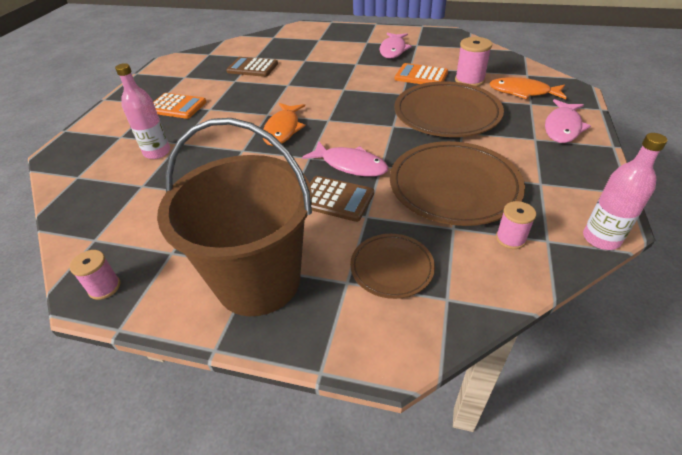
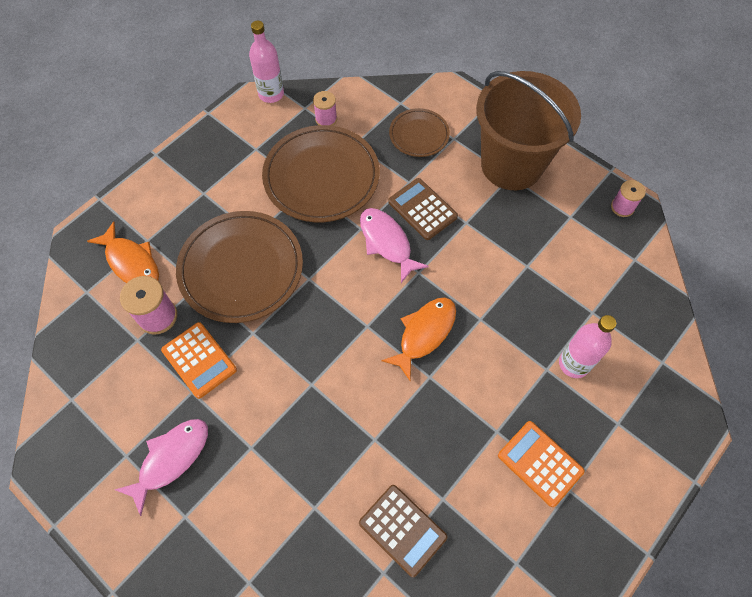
camera: 155 degrees left, 20 degrees up
pink fish [545,99,591,143] -> none

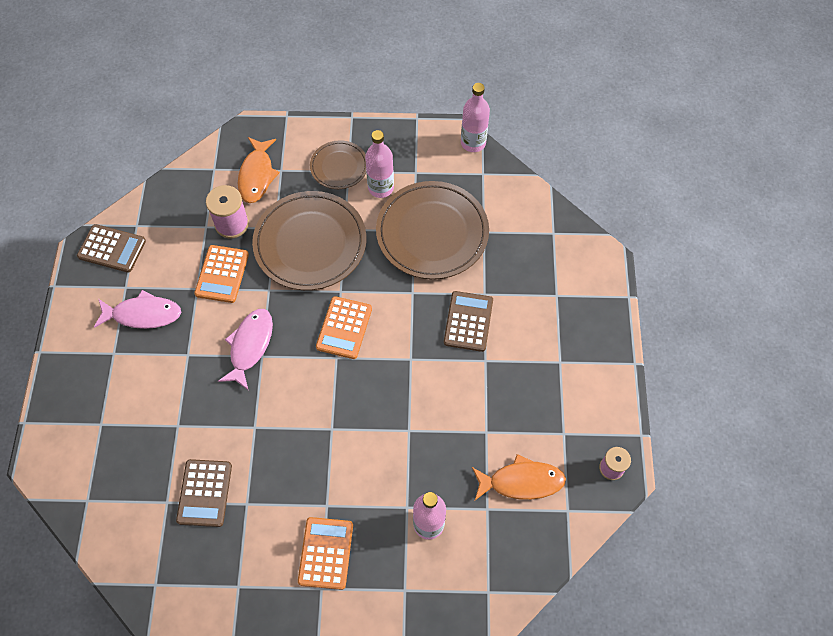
camera: 50 degrees right, 0 degrees up
pink spool [313,91,337,126] -> none
pink fish [360,208,429,283] -> pink fish moved to [218,309,273,391]
orange fish [381,297,456,381] -> orange fish moved to [472,454,566,500]
brown plate [389,108,450,157] -> brown plate moved to [310,140,366,189]
brown bucket [476,71,581,190] -> none
none -> brown calculator [77,224,146,273]
none -> orange calculator [316,296,372,359]
none -> pink bottle [365,130,394,198]

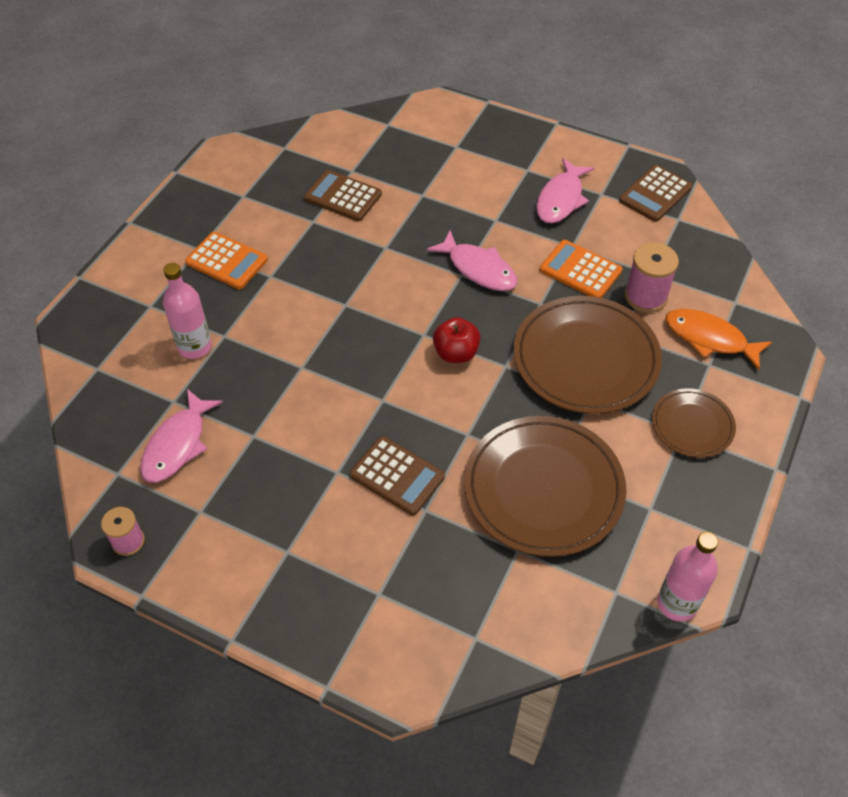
camera: 115 degrees right, 10 degrees down
orange calculator [316,296,372,359] -> red apple [433,317,481,363]
pink bottle [365,130,394,198] -> none
orange fish [472,454,566,500] -> pink fish [140,389,223,483]

